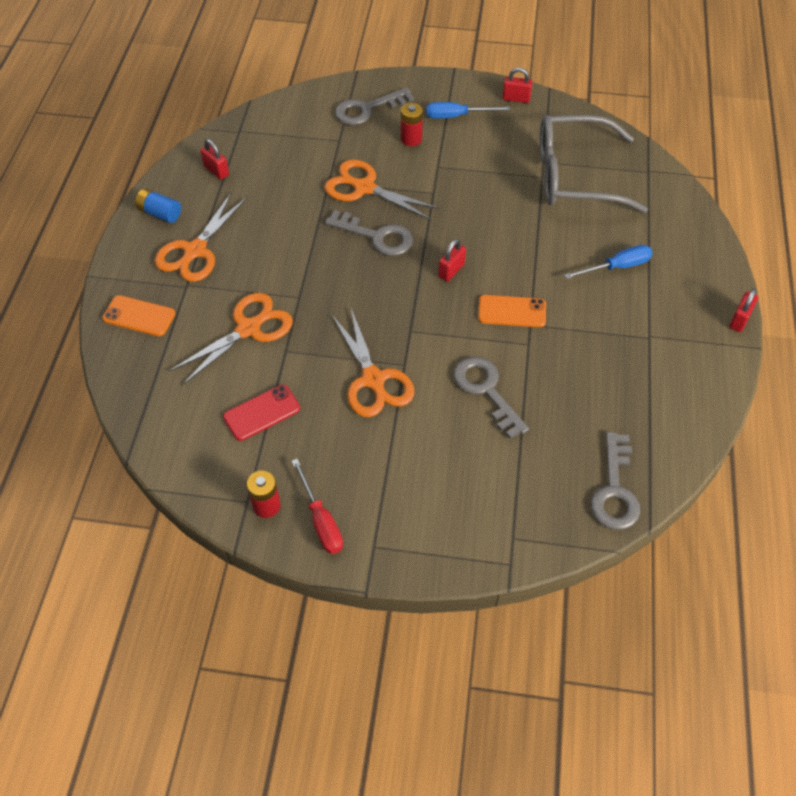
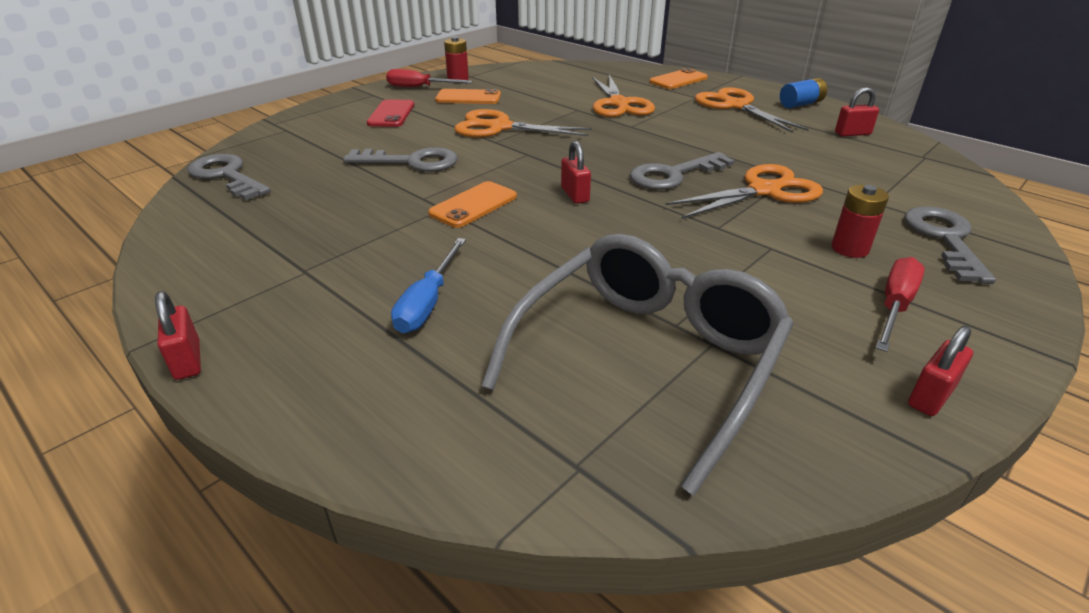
camera: 125 degrees right, 20 degrees down
red phone [223,385,300,441] -> red phone moved to [367,99,414,127]
blue screwdriver [426,102,510,119] -> red screwdriver [876,257,925,352]
none -> orange phone [435,89,501,104]

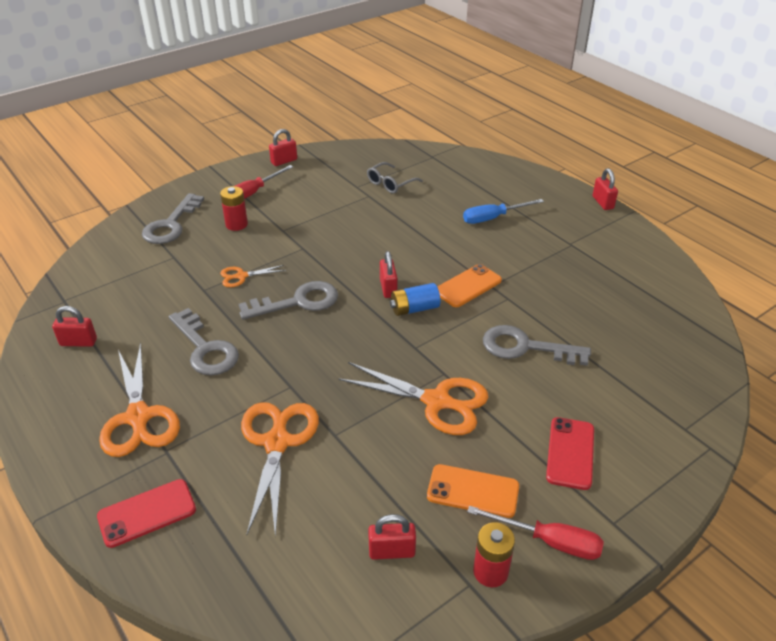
camera: 170 degrees left, 5 degrees up
grey key [187,154,271,200] -> grey key moved to [169,308,239,375]
blue screwdriver [391,238,466,333] -> blue screwdriver turned 135 degrees counterclockwise [463,199,544,224]
grey glasses [481,234,794,496] -> grey glasses [367,162,423,193], size x0.42
orange phone [649,68,708,89] -> red phone [97,479,196,548]
orange scissors [665,164,823,219] -> orange scissors [220,265,286,287], size x0.51
blue battery [780,78,827,108] -> blue battery moved to [390,283,440,316]
none -> red padlock [368,514,416,560]

